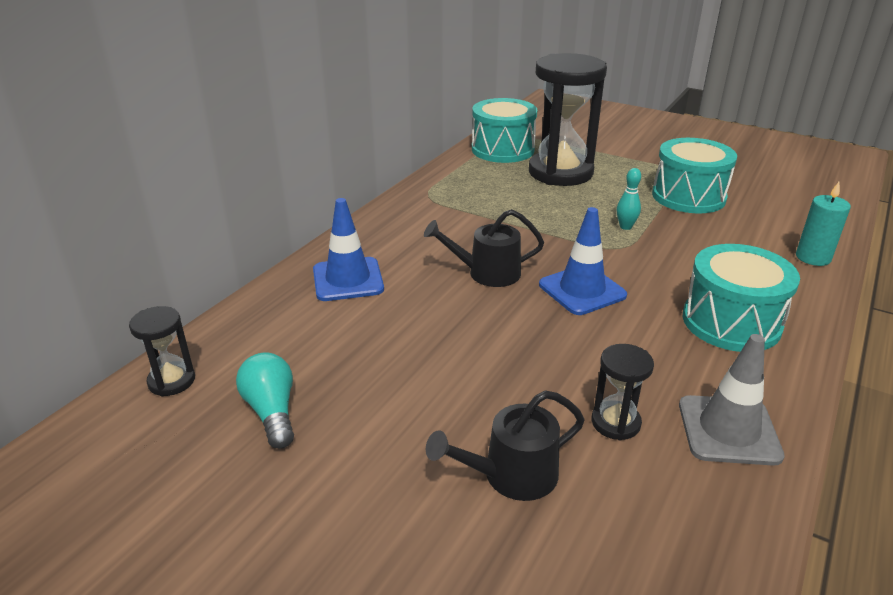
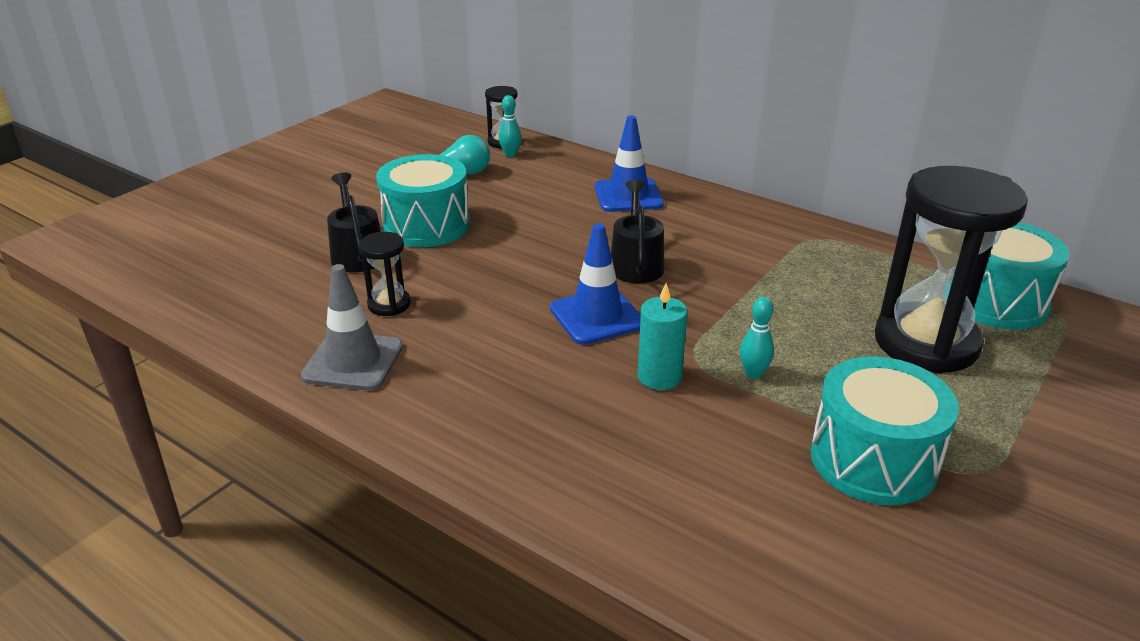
camera: 95 degrees right, 0 degrees up
turquoise drum [683,244,800,352] -> turquoise drum moved to [376,154,470,247]
turquoise candle [796,182,851,266] -> turquoise candle moved to [638,283,688,390]
none -> turquoise bowling pin [499,95,521,157]

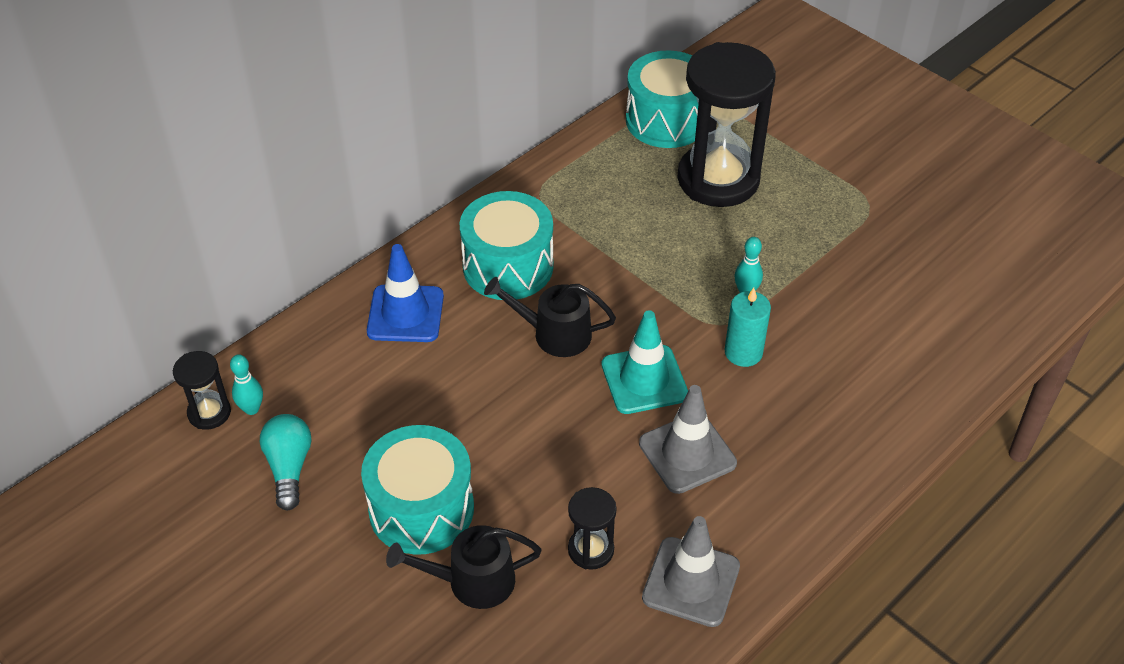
camera: 80 degrees left, 15 degrees up
blue traffic cone [550,223,641,345] -> turquoise traffic cone [601,310,688,414]
turquoise drum [810,356,959,505] -> turquoise drum moved to [460,191,553,300]
none -> grey traffic cone [639,385,737,494]

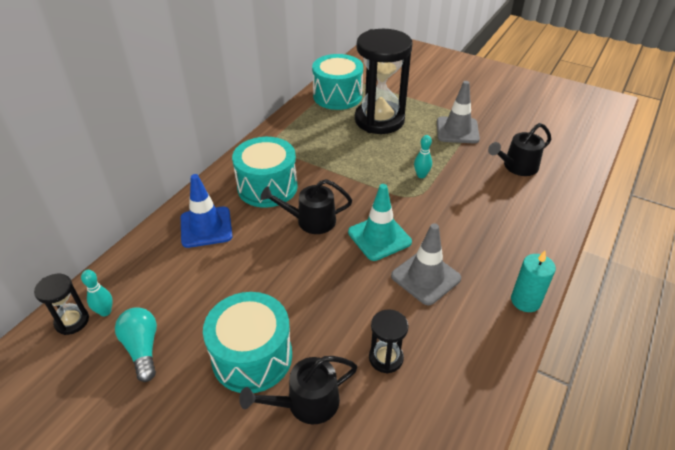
camera: 15 degrees left, 5 degrees down
grey traffic cone [642,516,740,627] -> grey traffic cone moved to [437,81,480,143]
turquoise candle [725,288,771,367] -> turquoise candle moved to [511,251,556,312]
none -> black watering can [488,123,551,176]

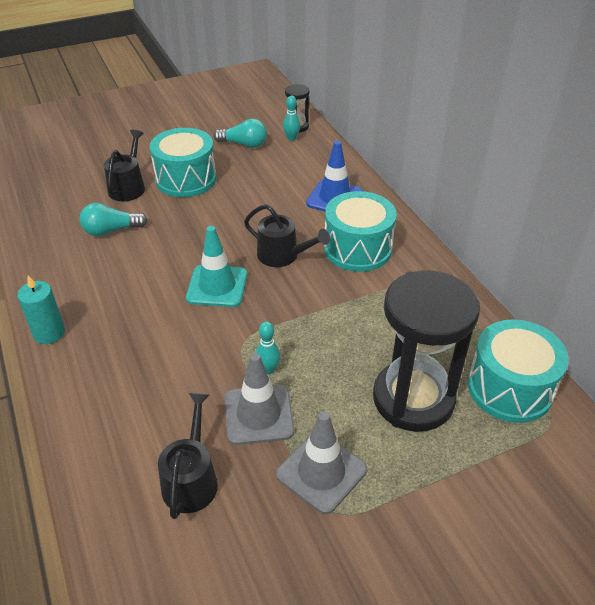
camera: 125 degrees right, 0 degrees up
black watering can [260,179,352,234] -> black watering can turned 90 degrees clockwise [244,204,330,267]
black hourglass [369,309,408,374] -> turquoise light bulb [80,203,147,236]
grey traffic cone [391,223,461,305] -> grey traffic cone moved to [225,353,294,445]

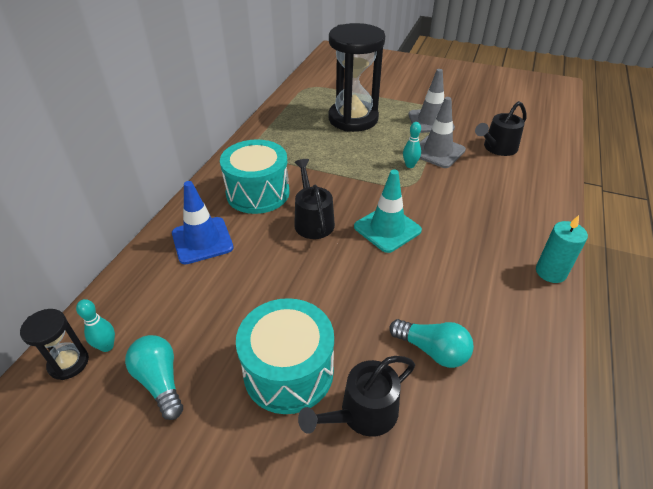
camera: 135 degrees left, 0 degrees up
turquoise drum [468,319,569,423] -> none

